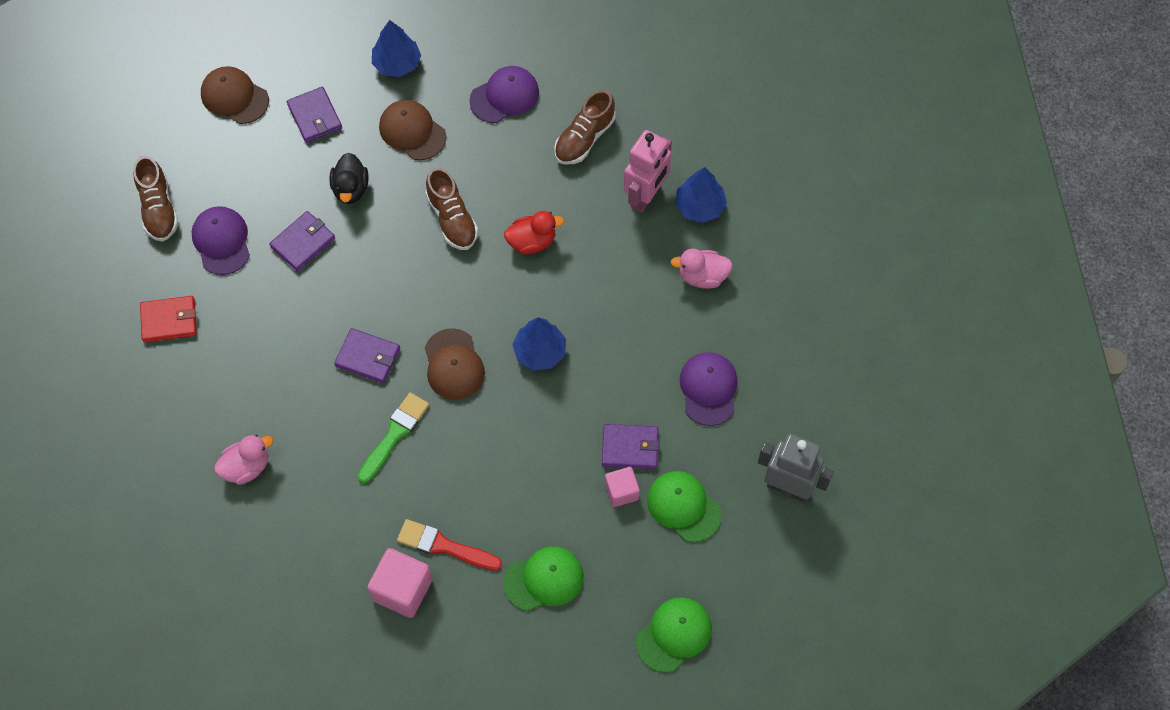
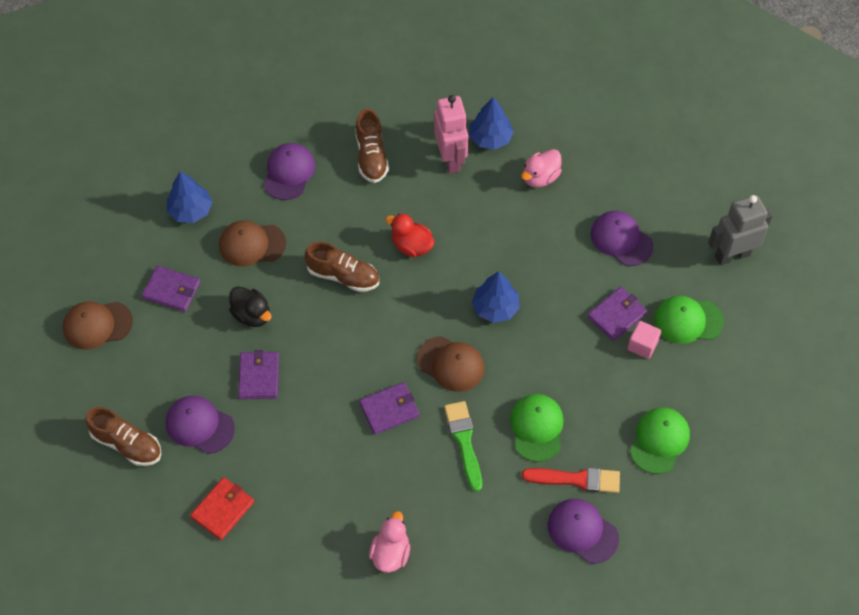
camera: 45 degrees left, 5 degrees down
pink cube [367,548,432,618] -> purple cap [548,499,619,564]
red brush [397,519,502,571] -> red brush turned 150 degrees counterclockwise [522,467,620,493]
red duck [504,211,564,255] -> red duck turned 90 degrees counterclockwise [385,213,435,257]
green cap [636,597,712,673] -> green cap moved to [510,394,564,462]

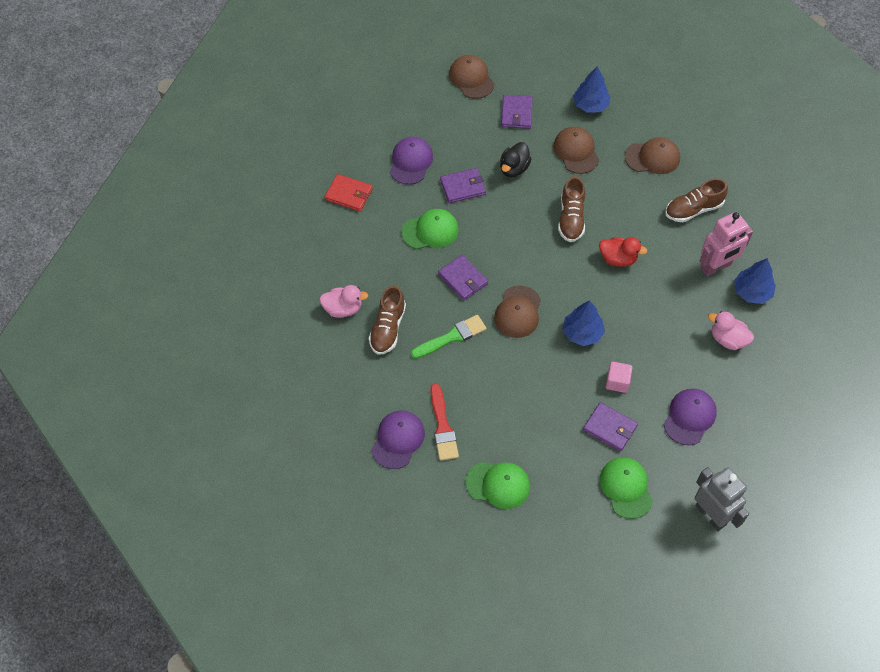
camera: 75 degrees right, 0 degrees up
brown shoe [85,407,161,466] -> brown shoe moved to [369,285,406,355]
purple cap [263,143,315,200] -> brown cap [625,137,680,174]
red duck [385,213,435,257] -> red duck turned 90 degrees clockwise [599,237,648,267]
green cap [510,394,564,462] -> green cap moved to [401,209,459,249]
pink cube [627,321,661,359] -> pink cube moved to [606,362,633,393]

